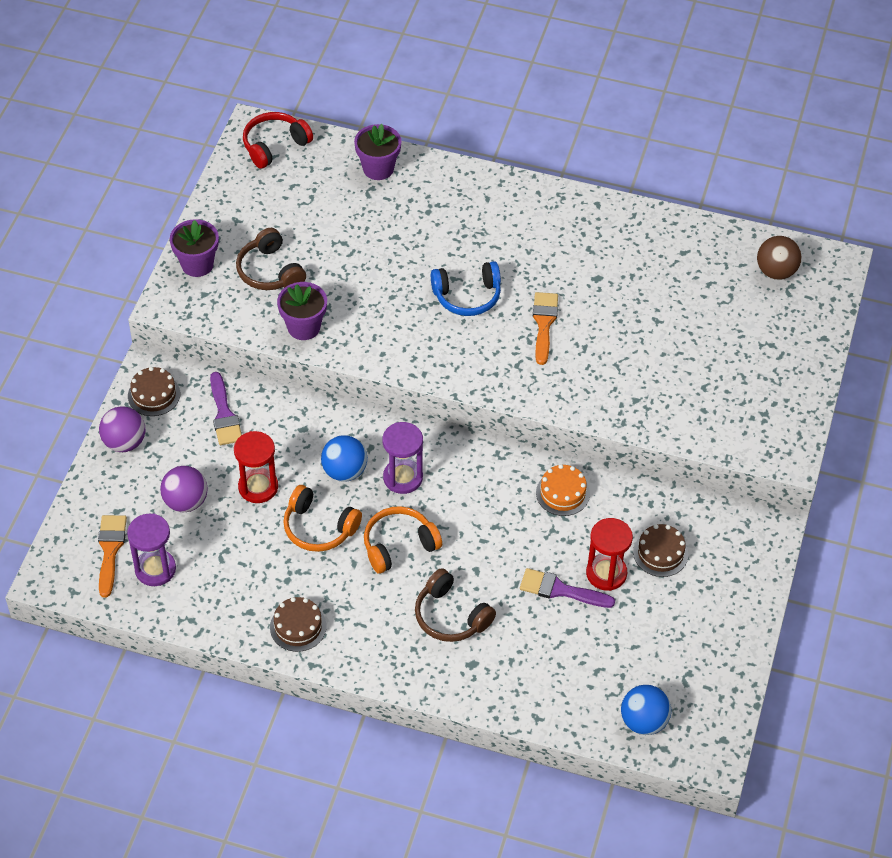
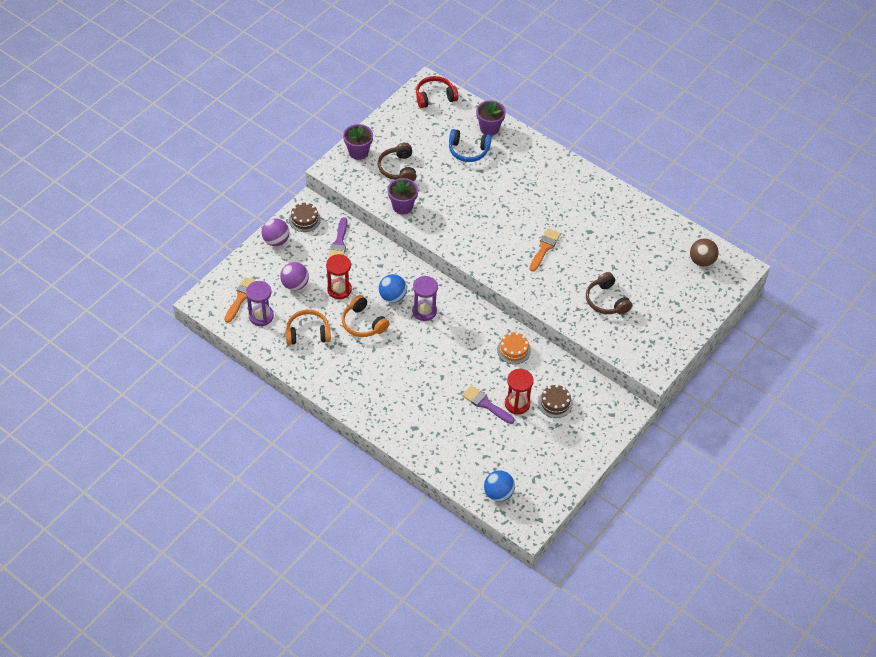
camera: 20 degrees right, 0 degrees up
brown cake [270,597,327,652] -> none
orange headphones [364,506,442,574] -> orange headphones moved to [286,309,331,345]
brown headphones [415,568,496,642] -> brown headphones moved to [586,272,632,315]
blue headphones [431,261,501,316] -> blue headphones moved to [449,129,492,162]

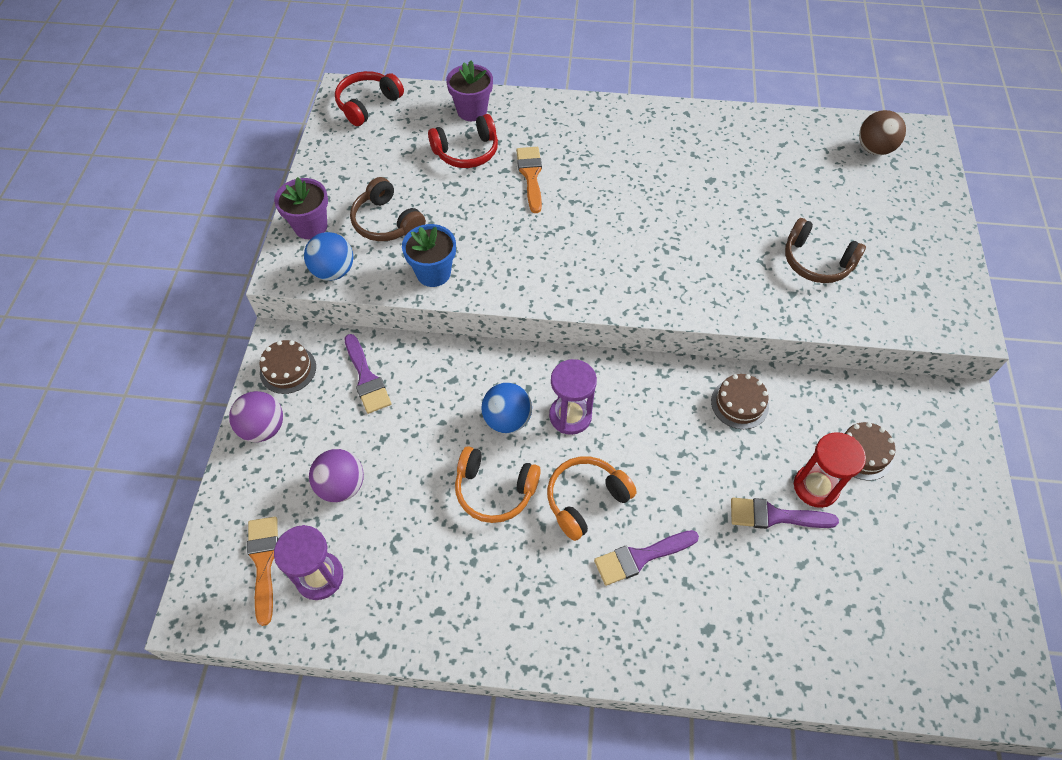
camera: 30 degrees left, 5 degrees up
orange headphones [286,309,331,345] -> orange headphones moved to [547,456,637,541]
red hourglass [326,254,352,299] -> none
purple flower pot [388,178,418,215] -> blue flower pot [402,224,456,287]
blue headphones [449,129,492,162] -> red headphones [428,114,498,168]
blue ball [484,470,515,502] -> blue ball moved to [304,232,353,281]
orange cake [497,332,531,364] -> brown cake [711,374,769,429]
orange brush [529,228,561,272] -> orange brush moved to [516,147,542,213]
none -> purple brush [594,530,699,586]

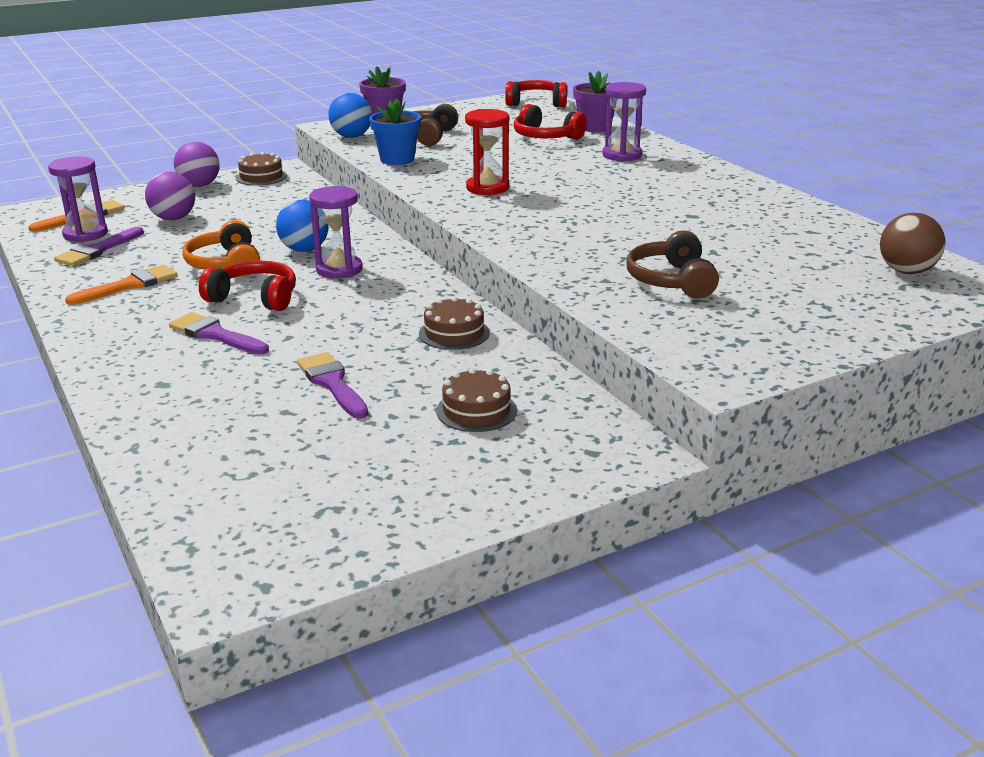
camera: 55 degrees right, 30 degrees down
purple brush [345,334,391,414] -> purple brush moved to [54,227,144,266]
orange brush [516,147,542,213] -> orange brush moved to [65,265,177,305]
orange headphones [547,456,637,541] -> red headphones [199,261,296,311]
red hourglass [794,432,866,508] -> red hourglass moved to [465,109,509,195]
none -> purple hourglass [602,82,646,162]

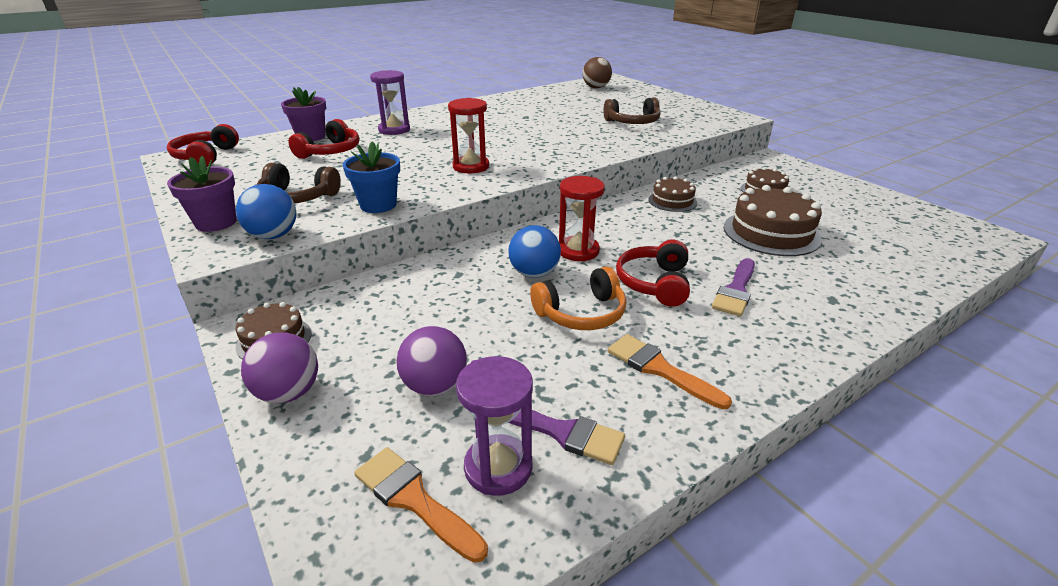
camera: 95 degrees left, 5 degrees up
purple brush [297,352,368,419] -> brown cake [724,185,822,256]
purple hourglass [309,186,363,279] -> red hourglass [559,176,605,262]

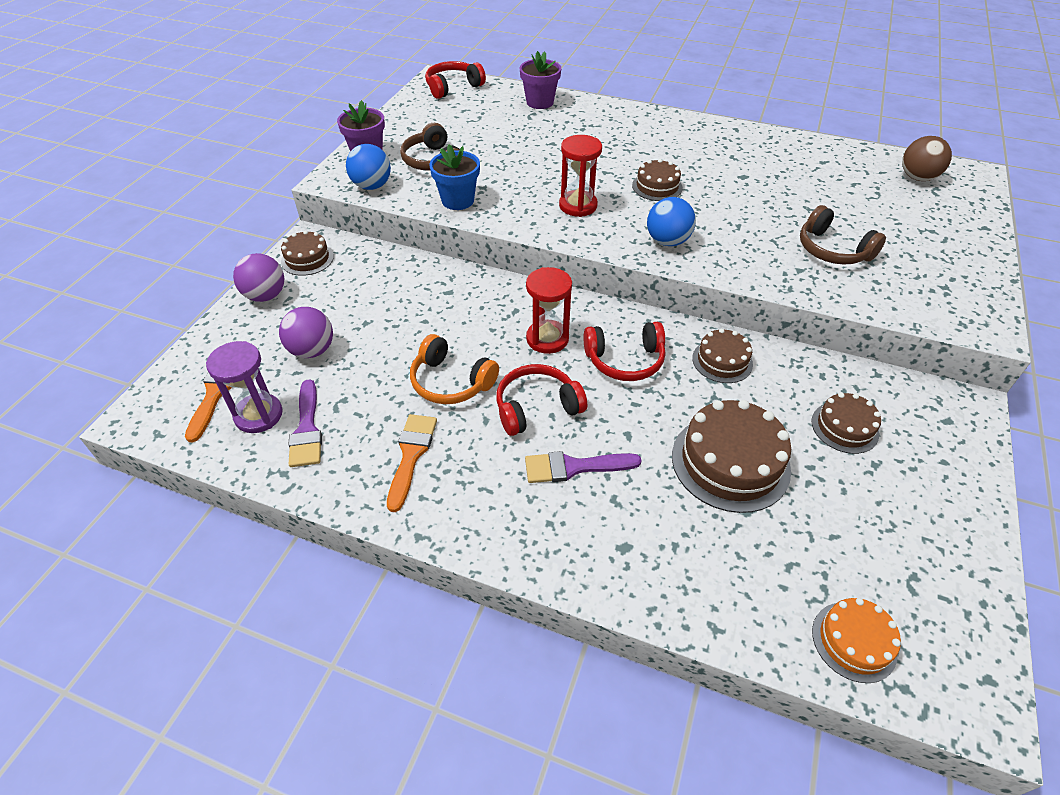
camera: 55 degrees right, 15 degrees up
red headphones [289,119,359,159] -> red headphones moved to [584,322,665,381]
purple hourglass [370,70,410,135] -> none
blue ball [508,225,561,278] -> blue ball moved to [647,197,696,246]
none -> brown cake [632,159,683,201]
none -> orange cake [812,598,901,683]

